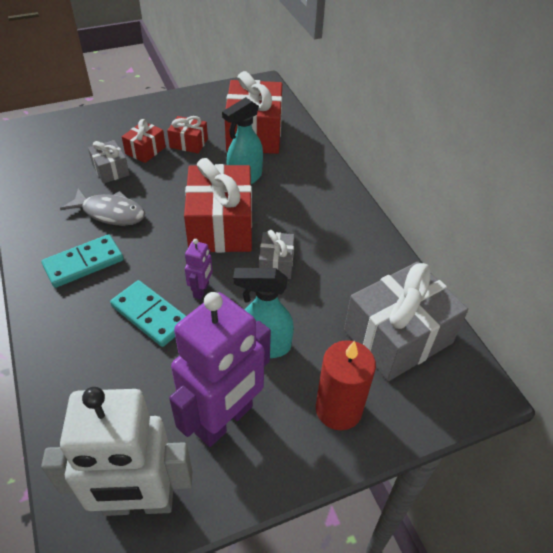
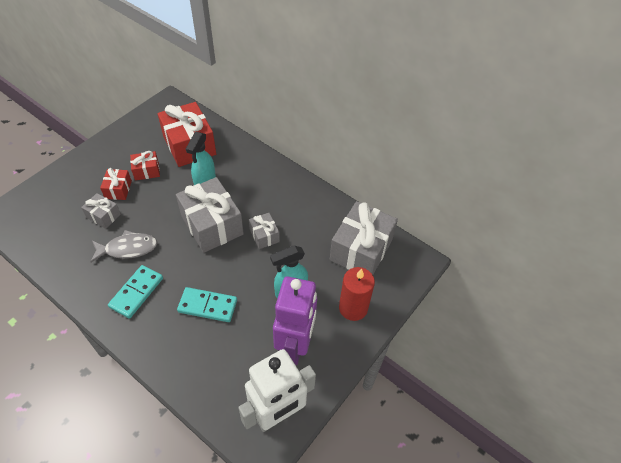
camera: 30 degrees left, 5 degrees up
red gift [184,158,252,253] -> grey gift [176,177,244,253]
purple robot [185,239,213,299] -> none

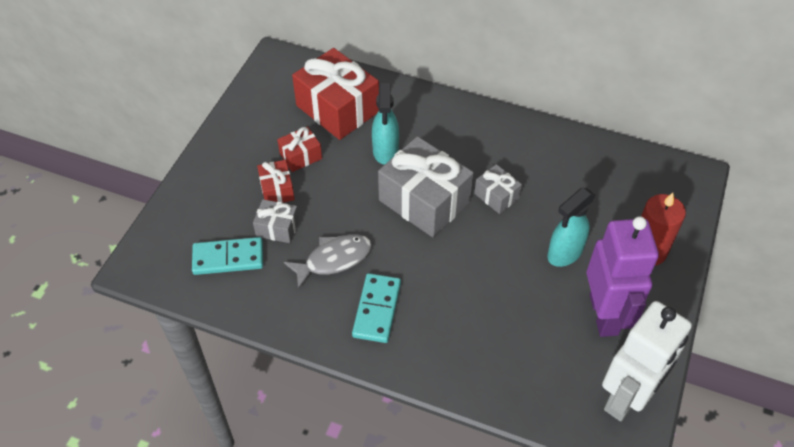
camera: 15 degrees left, 0 degrees up
turquoise domino [177,287,237,322] -> turquoise domino moved to [192,237,263,275]
grey gift [330,201,398,275] -> none

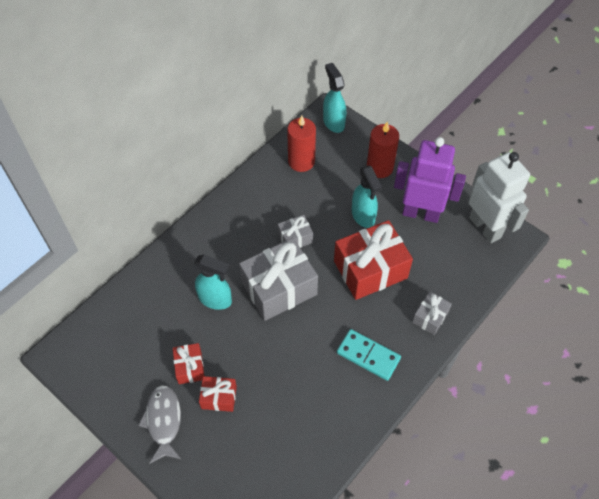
camera: 70 degrees left, 5 degrees up
turquoise domino [192,237,263,275] -> none
grey gift [253,199,299,243] -> grey gift moved to [412,291,452,335]
grey fish [284,234,372,290] -> grey fish moved to [138,385,181,464]
red gift [292,48,379,140] -> red gift moved to [334,220,413,300]
none -> red candle [287,115,316,172]
none -> turquoise spray bottle [323,63,346,133]

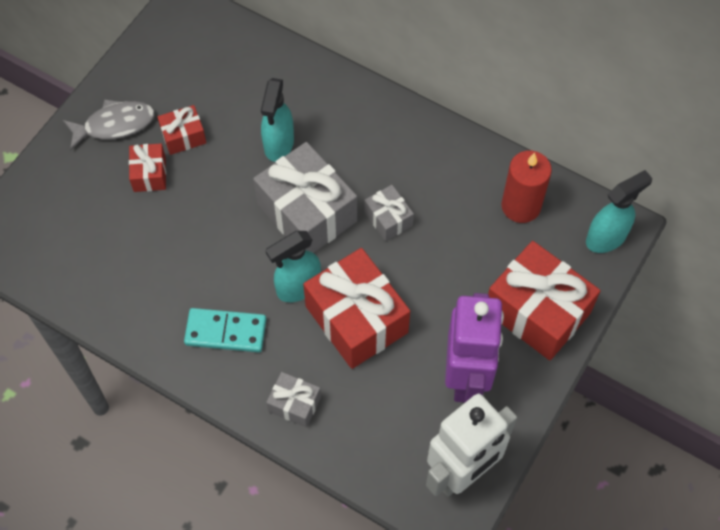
camera: 80 degrees right, 5 degrees up
turquoise domino [337,329,401,381] -> turquoise domino turned 75 degrees clockwise [184,308,266,352]
turquoise spray bottle [352,165,382,228] -> turquoise spray bottle moved to [266,231,321,302]
red candle [367,122,399,178] -> red gift [488,241,600,360]

